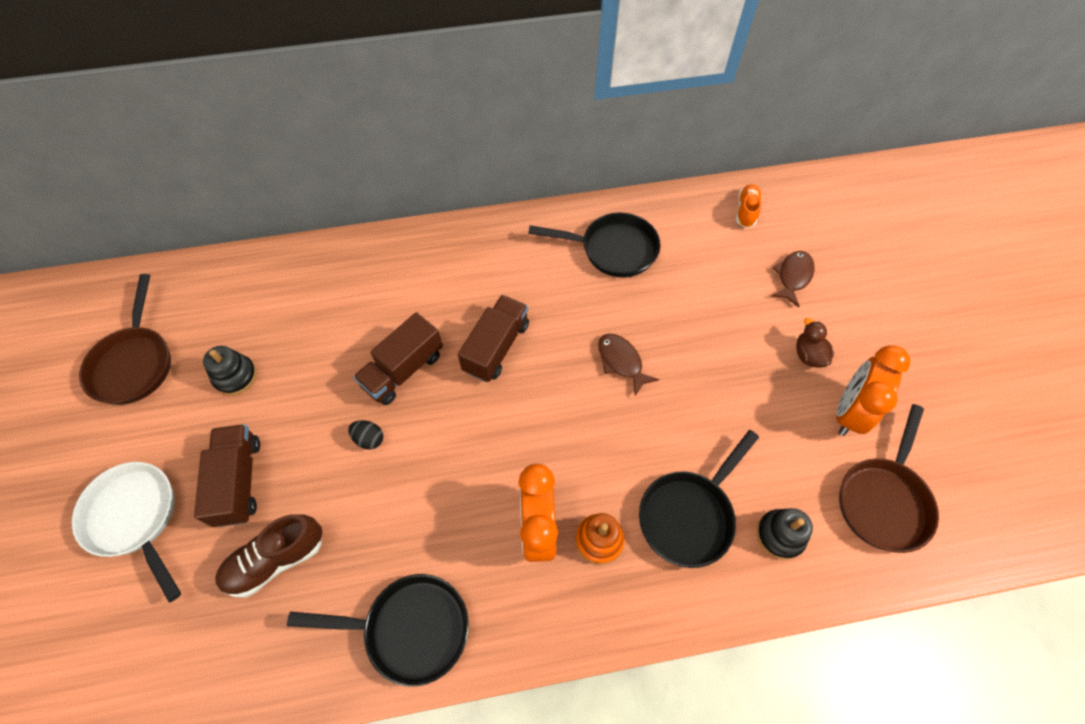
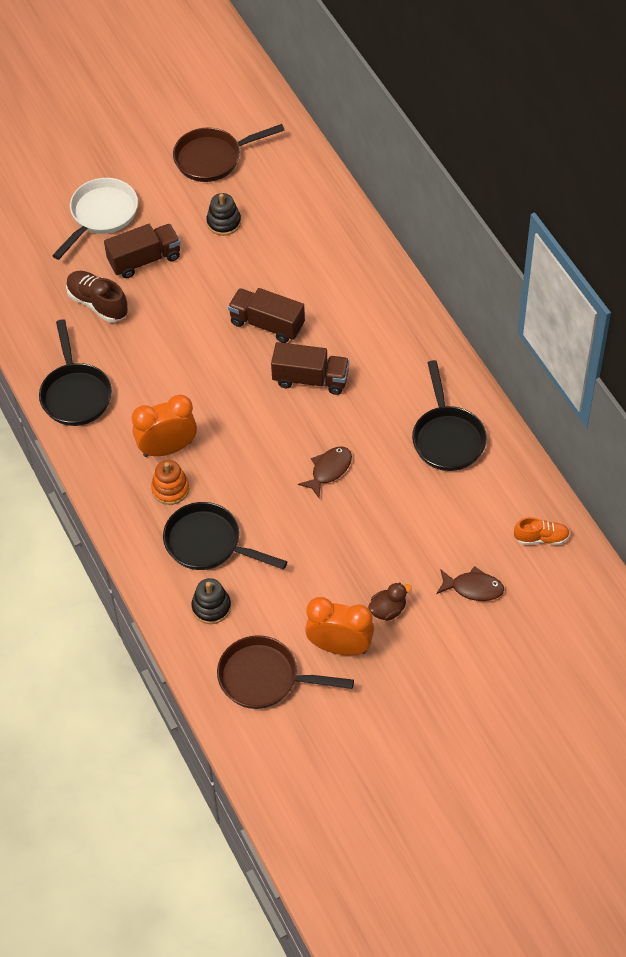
camera: 75 degrees right, 5 degrees down
black egg [348,420,383,449] -> none

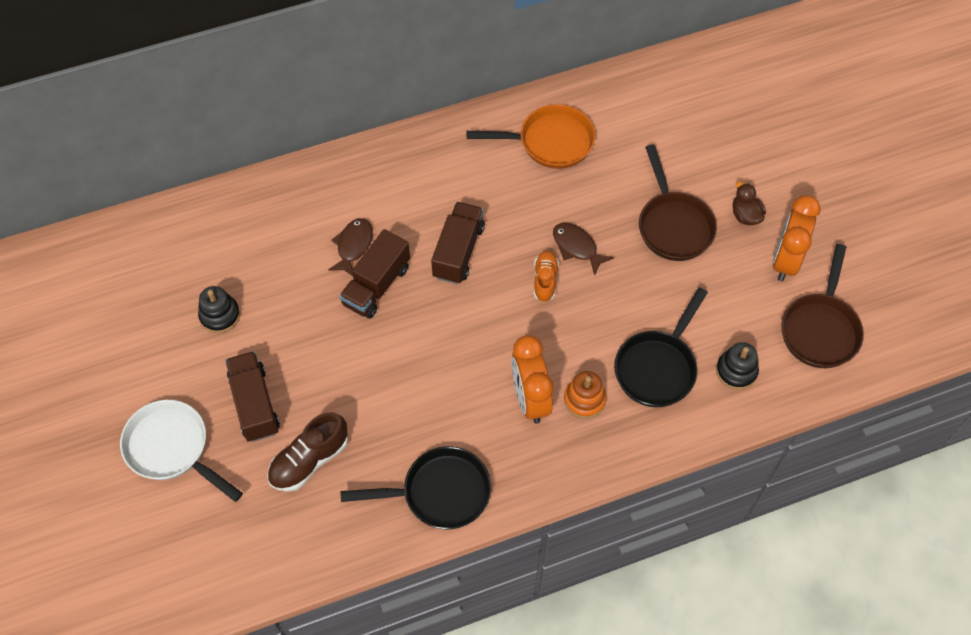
camera: 85 degrees left, 5 degrees up
brown pan [173,124,284,182] -> brown pan moved to [639,144,717,261]
black pan [412,360,487,471] -> orange pan [467,104,595,169]
brown fish [436,566,504,601] -> brown fish moved to [328,218,373,276]
orange shoe [514,517,570,545] -> orange shoe moved to [534,251,559,303]

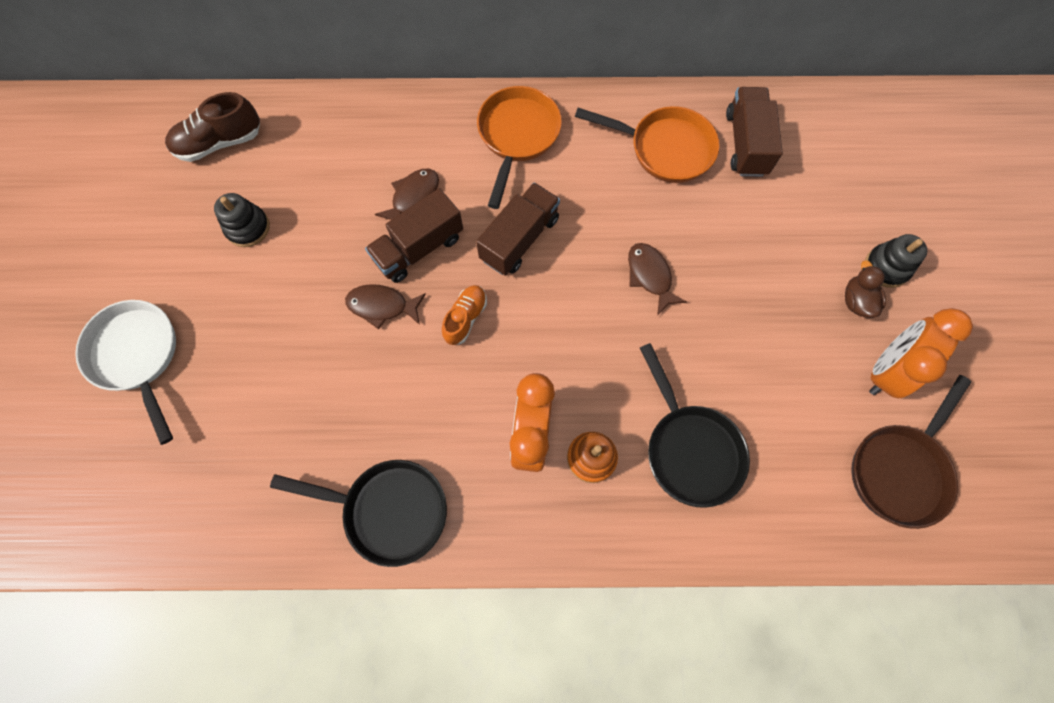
camera: 20 degrees right, 10 degrees up
brown truck [225,351,280,442] -> brown truck moved to [726,87,783,177]
brown shoe [267,412,348,492] -> brown shoe moved to [165,92,260,162]
orange shoe [534,251,559,303] -> orange shoe moved to [442,285,487,345]
black pan [614,287,708,407] -> black pan turned 75 degrees counterclockwise [640,343,750,508]
brown pan [639,144,717,261] -> none
black stacking toy [716,342,759,390] -> black stacking toy moved to [865,234,927,288]
none -> brown fish [345,284,426,330]
none -> orange pan [477,86,562,209]

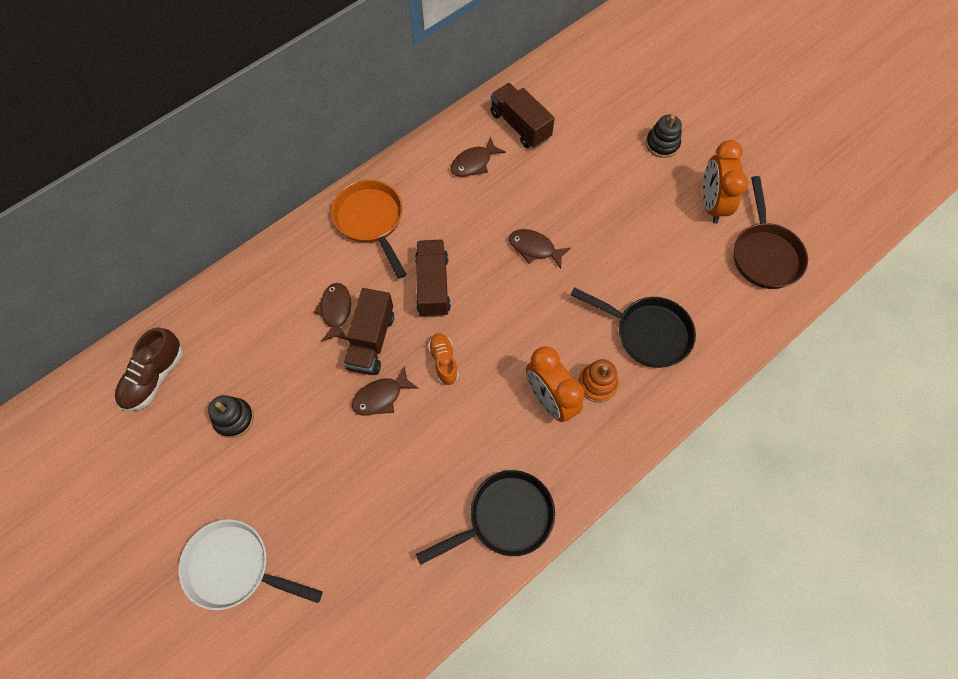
camera: 40 degrees left, 5 degrees down
orange pan [575,106,720,183] -> brown fish [451,136,506,177]
brown duck [845,260,886,318] -> none

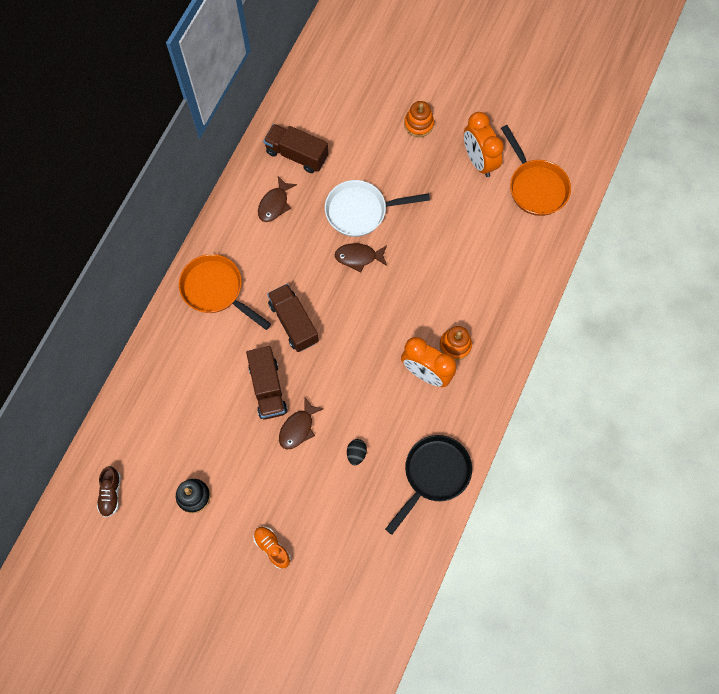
camera: 25 degrees left, 5 degrees up
brown shoe [115,327,183,411] -> brown shoe [97,466,121,517], size x0.66
white pan [178,519,323,610] -> white pan moved to [325,180,430,237]
brown fish [314,283,351,342] -> none
orange shoe [428,333,459,385] -> orange shoe moved to [253,526,291,569]
black pan [571,287,696,368] -> none
black stacking toy [646,115,682,158] -> orange stacking toy [404,101,434,137]
brown pan [734,176,808,289] -> orange pan [501,125,571,216]
none -> black egg [347,439,367,465]

